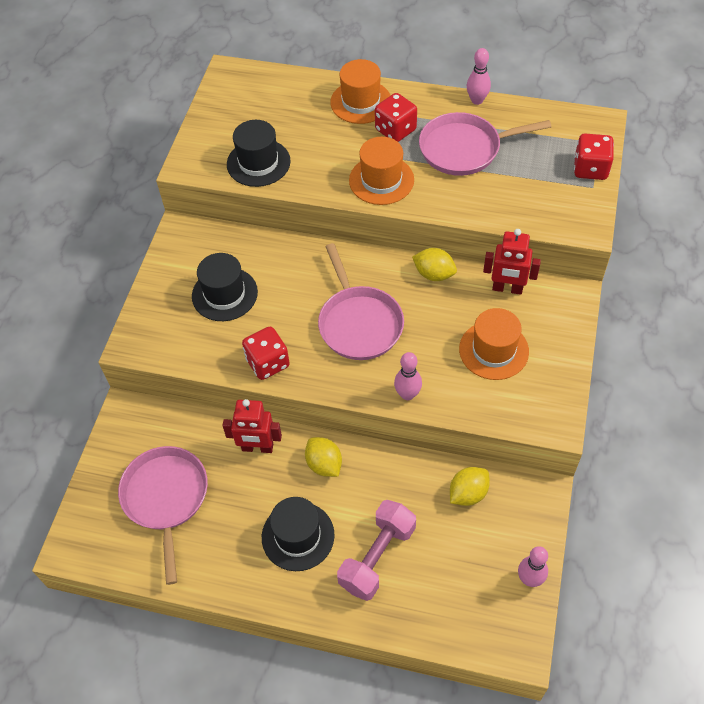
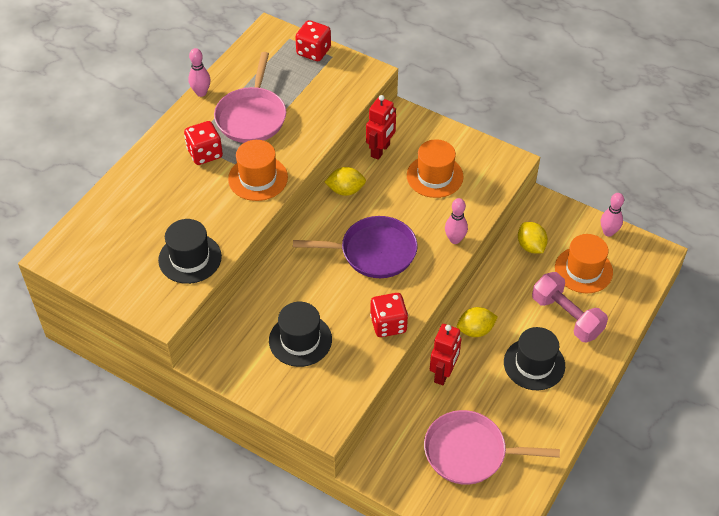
camera: 75 degrees left, 5 degrees down
pink pan [318,243,404,360] -> purple pan [293,216,418,278]
orange hat [330,59,391,124] -> orange hat moved to [555,234,613,293]
yellow lemon [412,248,457,281] -> yellow lemon turned 45 degrees clockwise [325,167,366,196]

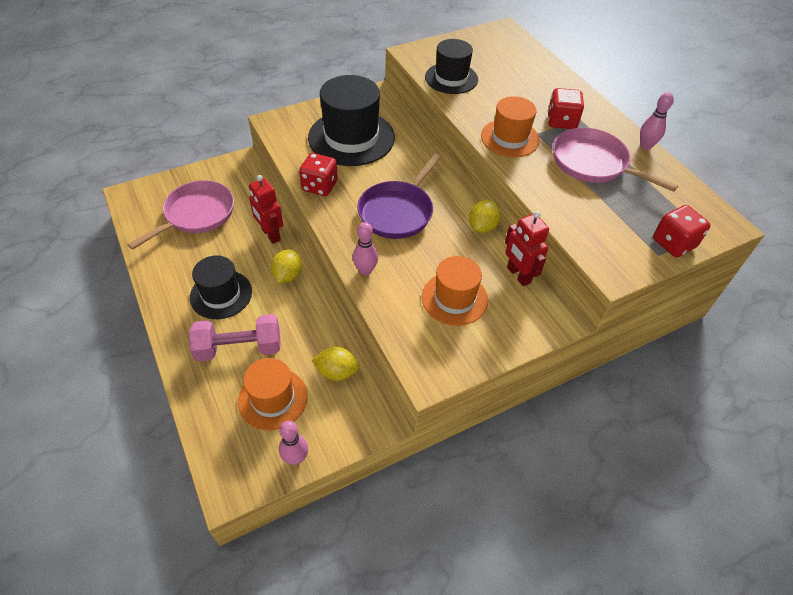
camera: 120 degrees right, 0 degrees up
black hat [269,302,332,367] -> black hat [308,75,395,166], size x1.62

